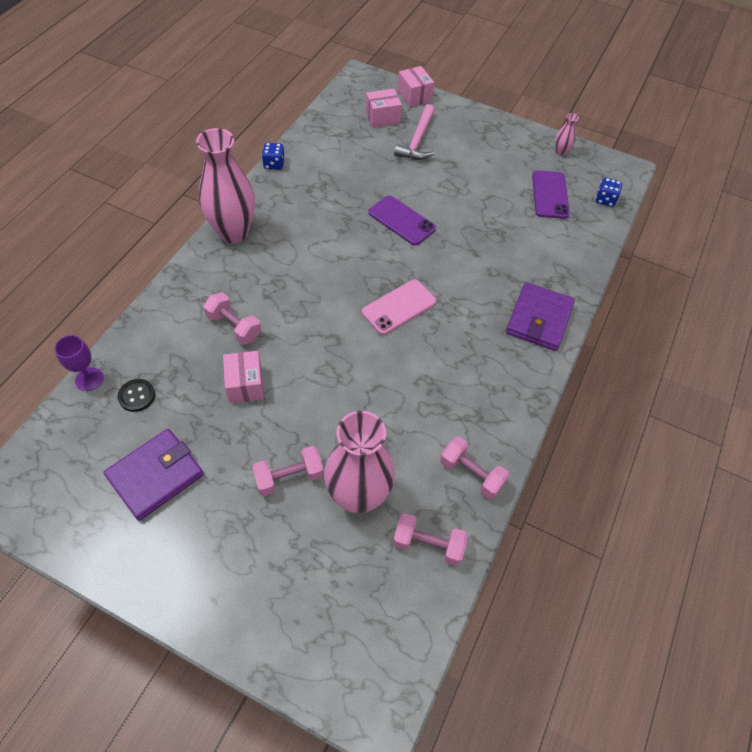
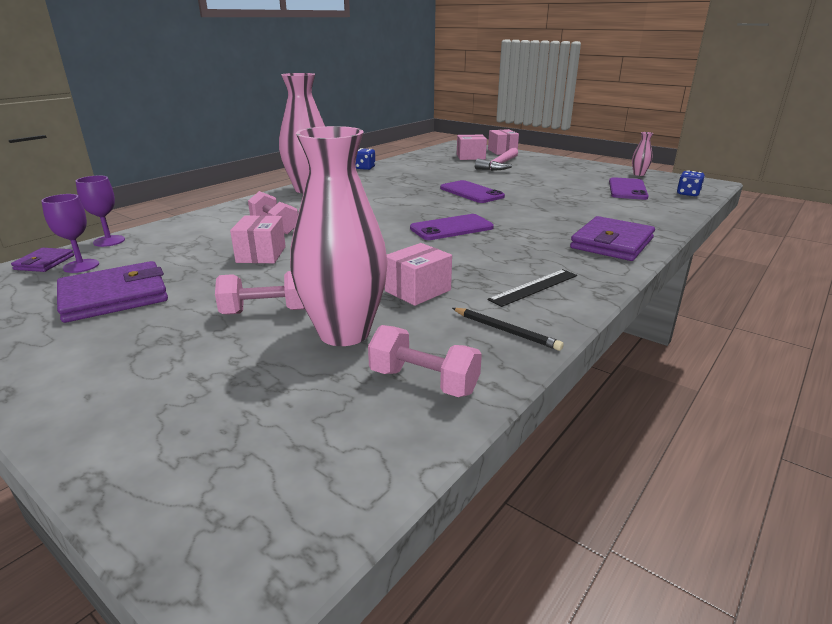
camera: 15 degrees right, 30 degrees down
black button [118,379,155,412] -> none
pink phone [362,279,436,335] -> purple phone [410,214,494,240]
pink dumbbell [440,437,510,499] -> black pencil [452,308,564,351]
none -> purple wallet [11,248,74,272]
none -> purple goblet [41,194,99,273]
none -> pink box [385,243,452,306]
none -> black ruler [488,269,577,307]

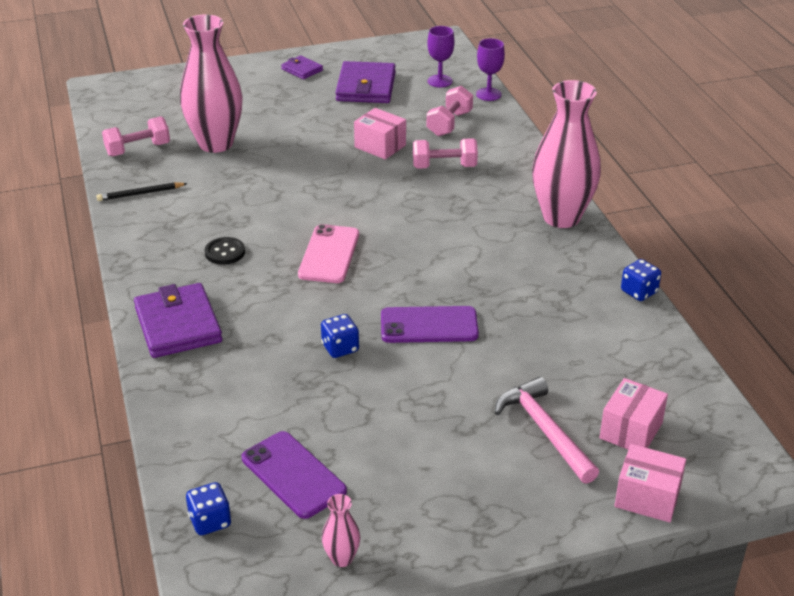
camera: 125 degrees right, 10 degrees up
purple wallet [11,248,74,272] -> purple wallet moved to [281,55,323,79]
pink dumbbell [215,271,305,315] -> pink dumbbell moved to [427,86,473,136]
pink box [385,243,452,306] -> none
purple phone [410,214,494,240] -> pink phone [298,224,359,283]
black ruler [488,269,577,307] -> none
none -> black button [205,237,245,265]
none -> blue dice [321,314,359,358]

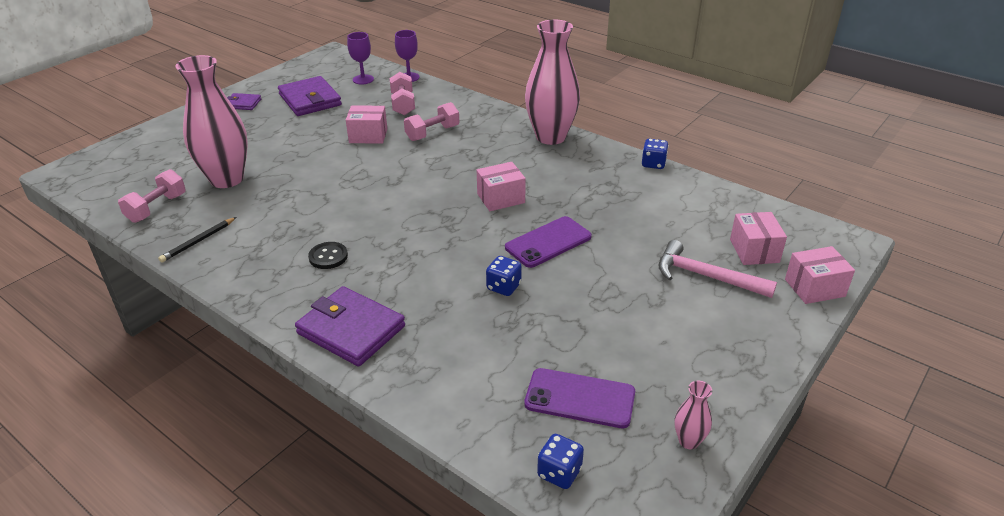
camera: 35 degrees left, 0 degrees up
pink phone [298,224,359,283] -> none
none -> pink box [477,162,526,211]

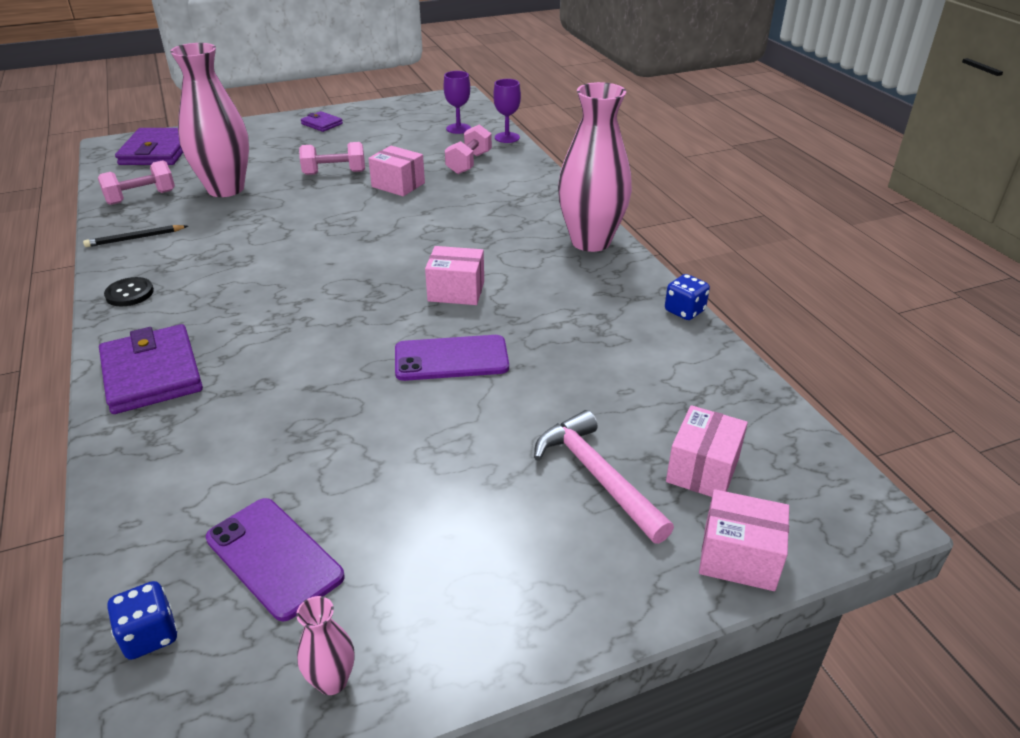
camera: 30 degrees right, 0 degrees up
purple wallet [278,76,342,116] -> purple wallet moved to [115,128,183,165]
black button [308,242,348,269] -> black button moved to [104,277,154,306]
pink dumbbell [404,102,459,141] -> pink dumbbell moved to [299,142,365,175]
blue dice [486,256,522,296] -> none

